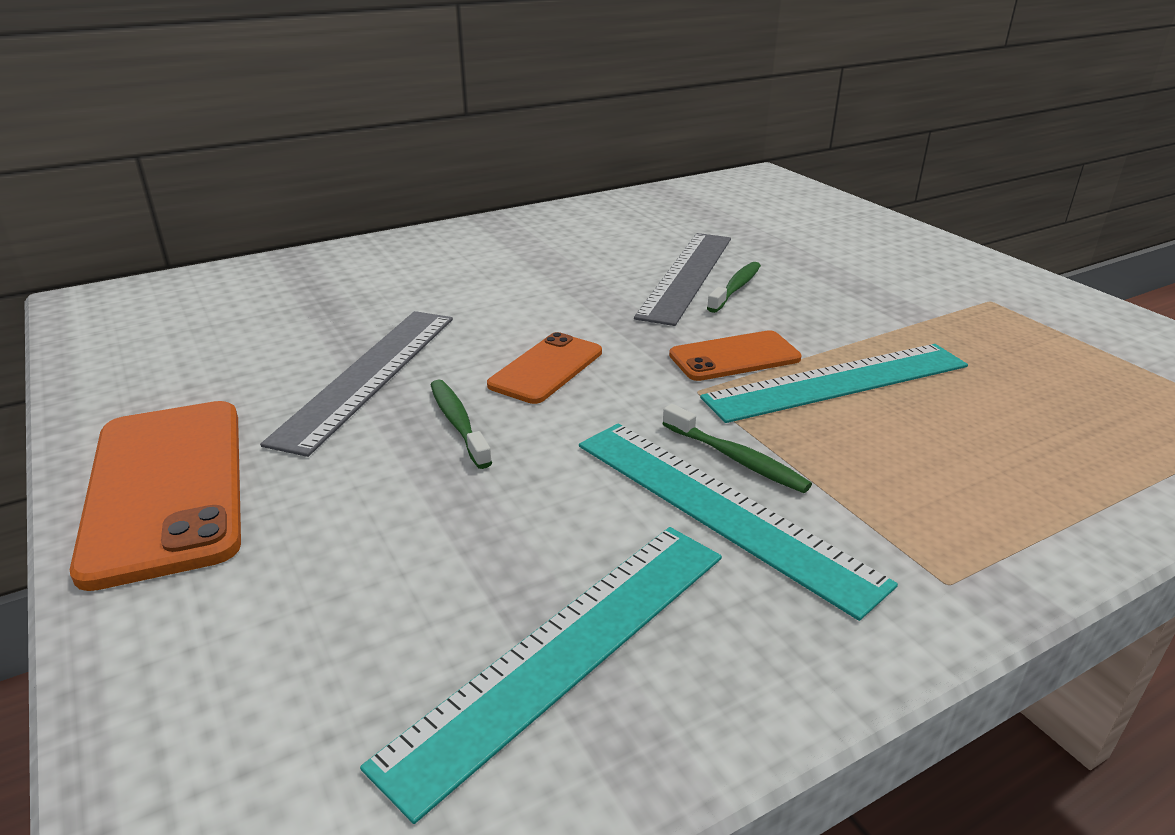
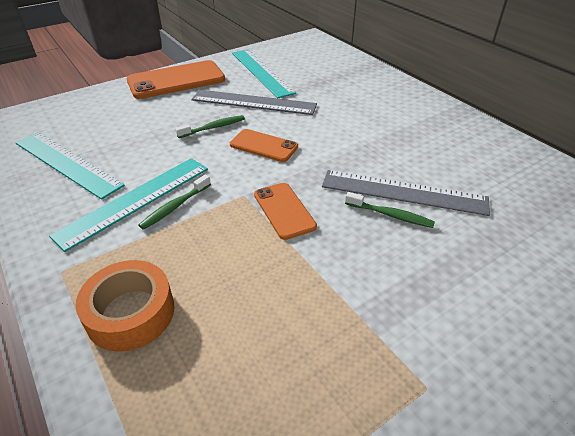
camera: 85 degrees right, 10 degrees up
turquoise ruler [700,344,968,423] -> turquoise ruler moved to [232,49,296,98]
none -> orange tape [75,260,174,352]

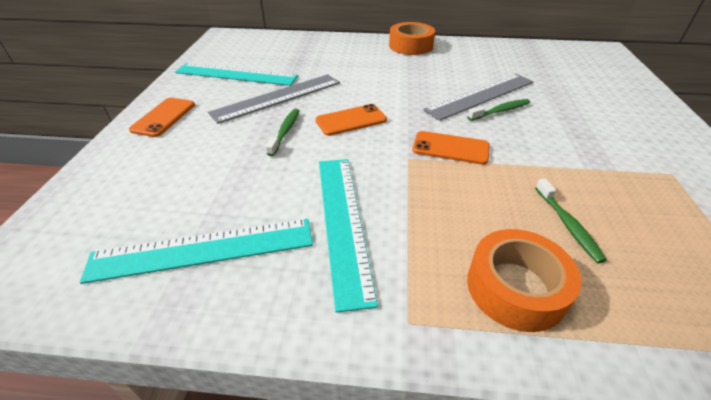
camera: 50 degrees left, 0 degrees up
orange phone [127,60,225,99] -> orange phone [129,98,195,137], size x0.57
green toothbrush [138,175,211,230] -> green toothbrush moved to [535,179,607,263]
none -> orange tape [389,22,435,55]

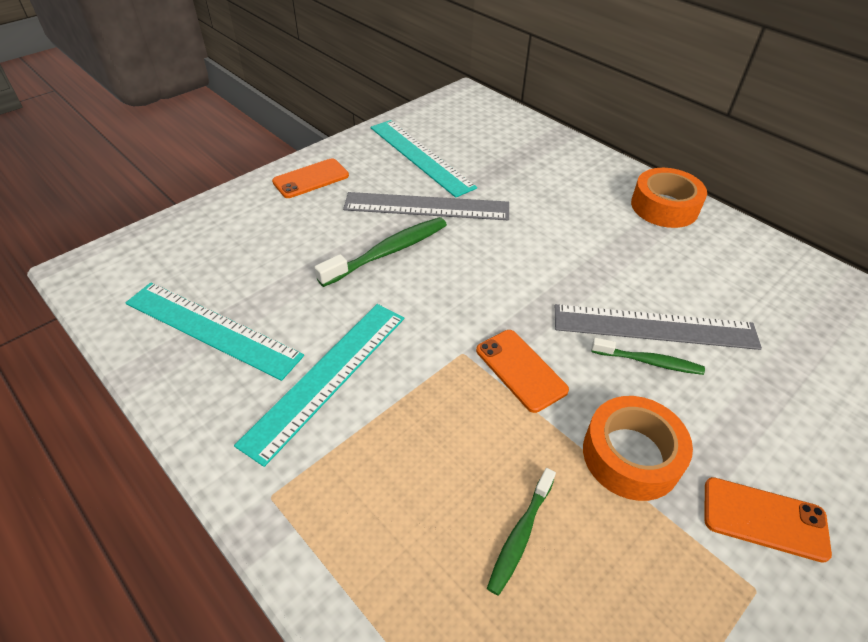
camera: 40 degrees right, 5 degrees up
green toothbrush [266,109,299,156] -> green toothbrush [314,217,447,287], size x1.60
orange phone [316,104,387,136] -> orange phone moved to [704,477,832,563]
orange tape [467,229,582,332] -> orange tape moved to [583,396,693,501]

